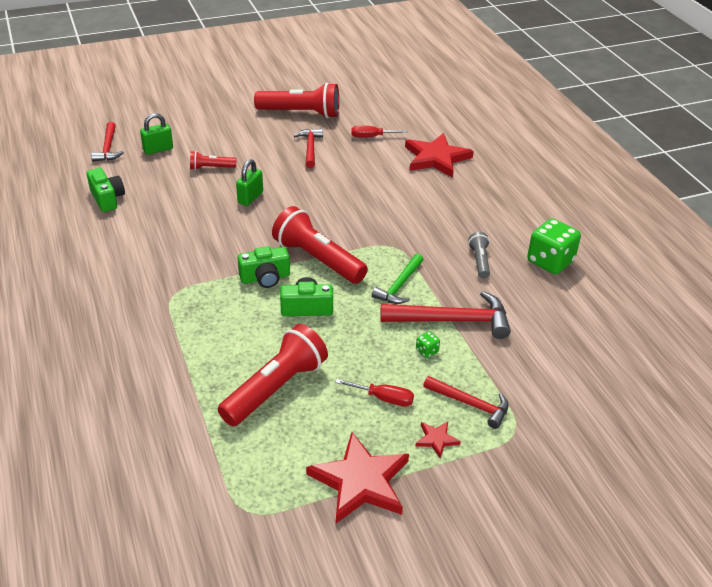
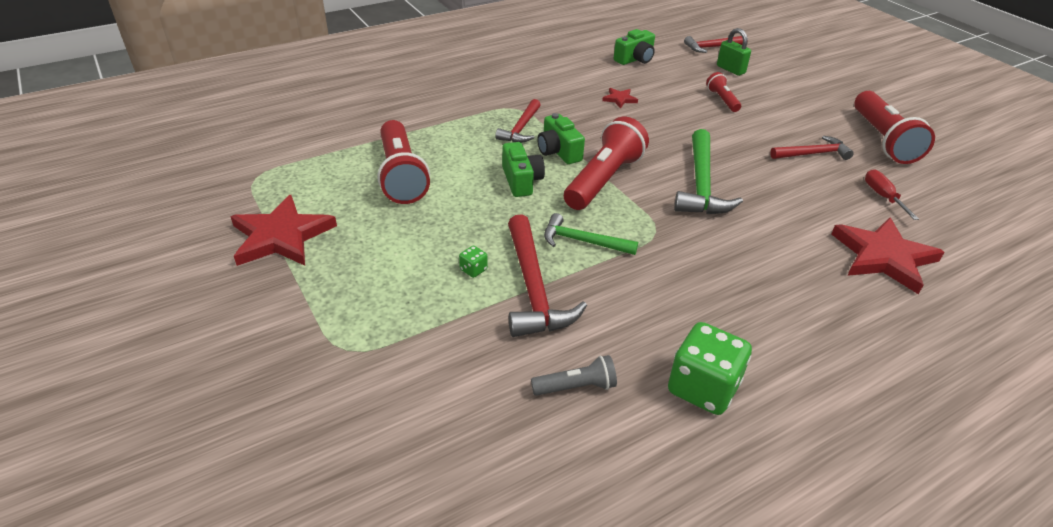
camera: 80 degrees right, 0 degrees up
red flashlight [218,324,328,426] -> red flashlight turned 45 degrees clockwise [378,120,430,204]
green padlock [236,159,263,206] -> none
red screwdriver [335,379,414,406] -> none
red star [415,422,461,458] -> red star moved to [602,88,638,108]
red hammer [423,376,508,429] -> red hammer moved to [495,99,540,143]
grey flashlight [468,232,490,278] -> grey flashlight moved to [531,355,617,396]
none -> green hammer [674,129,743,214]

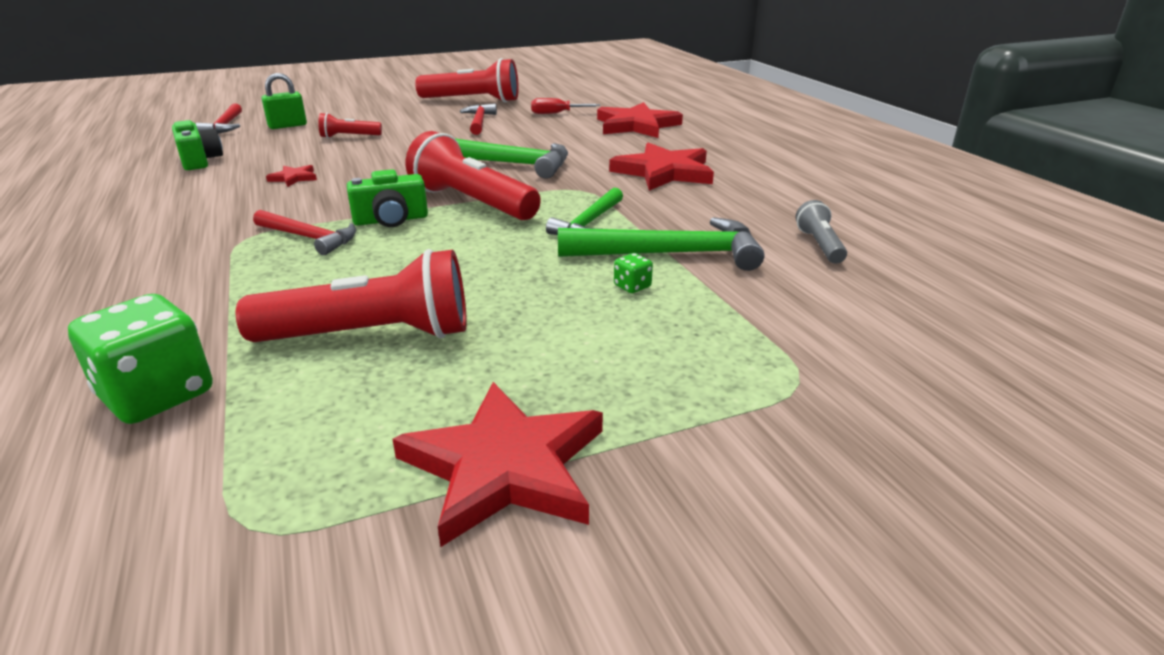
camera: 80 degrees left, 10 degrees down
green camera [502,142,545,197] -> none
red hammer [508,214,587,337] -> green hammer [558,217,764,271]
green dice [668,322,752,415] -> green dice moved to [68,294,212,424]
none -> red star [609,143,714,191]

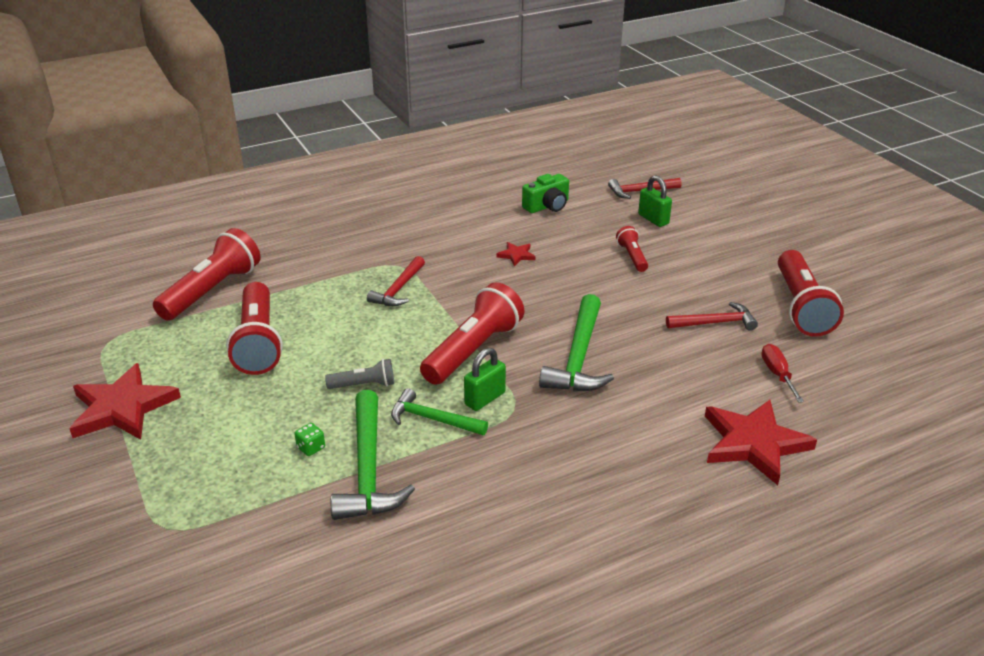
camera: 85 degrees right, 5 degrees up
green dice [68,294,212,424] -> red flashlight [153,228,261,320]
green camera [347,169,428,227] -> none
red star [609,143,714,191] -> none
grey flashlight [795,200,847,264] -> grey flashlight moved to [325,359,394,389]
none -> green padlock [464,348,506,411]

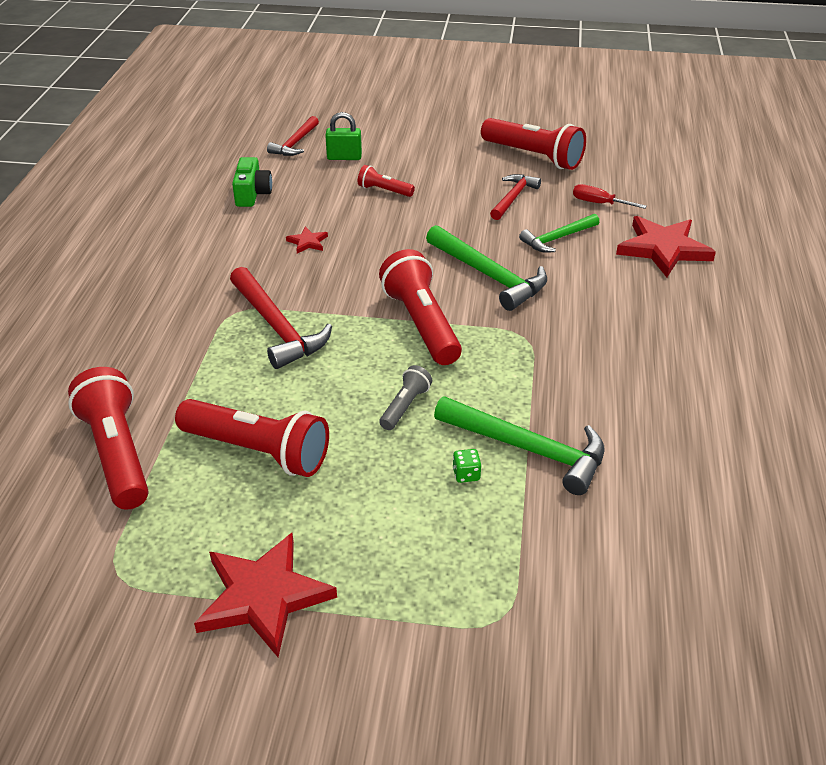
camera: 55 degrees left, 5 degrees up
red hammer [367,256,425,306] -> red hammer [230,267,332,369], size x1.59
green hammer [391,388,488,435] -> green hammer moved to [519,214,599,253]
green padlock [464,348,506,411] -> none

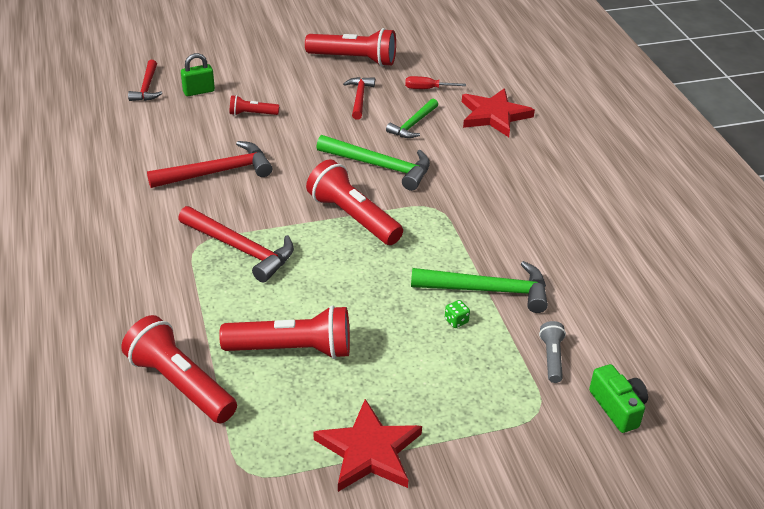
camera: 25 degrees left, 0 degrees up
green camera [232,157,272,207] -> green camera moved to [589,364,648,433]
red star [286,227,328,253] -> red hammer [147,141,272,188]
grey flashlight [379,365,432,430] -> grey flashlight moved to [539,321,566,383]

